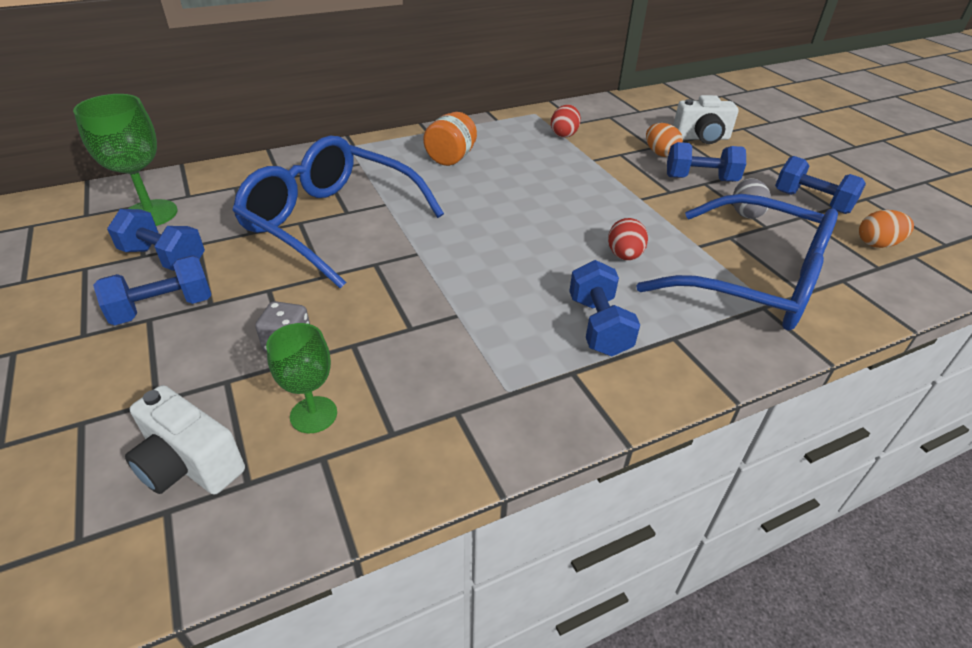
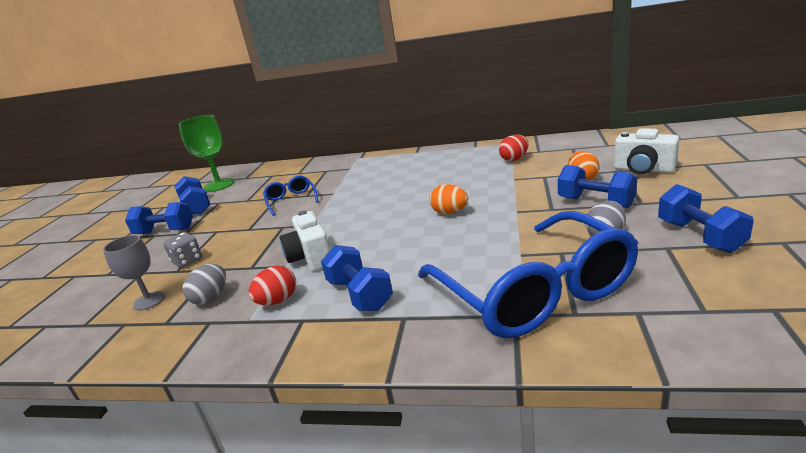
camera: 40 degrees right, 15 degrees down
white camera [125,385,245,495] -> white camera moved to [279,211,330,271]
blue glasses [232,136,444,289] -> blue glasses [263,175,319,216], size x0.44
green goblet [266,323,337,433] -> grey goblet [103,235,165,310]
orange jar [423,112,477,166] -> none
blue dumbbell [569,260,640,356] -> blue dumbbell turned 60 degrees counterclockwise [321,245,393,311]
red egg [608,218,648,260] -> red egg moved to [249,266,296,305]
orange egg [859,210,914,248] -> orange egg moved to [429,184,468,214]
none -> grey egg [182,264,226,305]

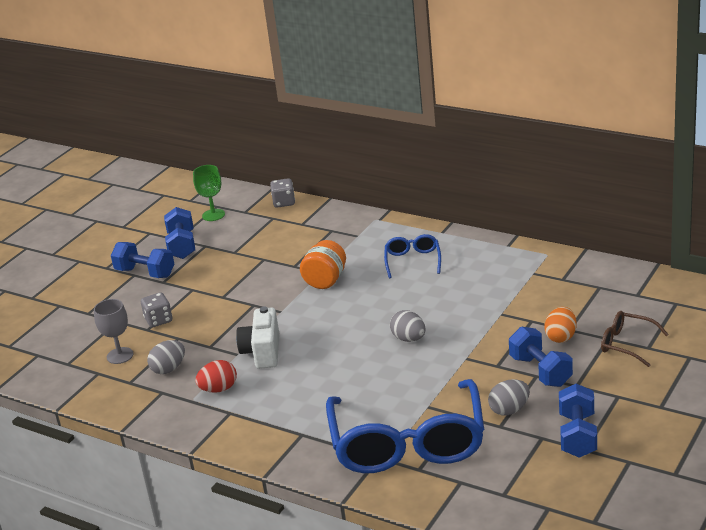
camera: 20 degrees right, 5 degrees up
green goblet [179,115,235,192] -> green goblet [193,165,225,221], size x0.64
blue glasses [263,175,319,216] -> blue glasses moved to [384,234,441,278]
blue dumbbell [321,245,393,311] -> none
orange egg [429,184,468,214] -> grey egg [390,310,425,342]
red egg [499,135,529,161] -> none
white camera [614,128,679,174] -> brown glasses [601,311,669,367]
none -> grey dice [270,178,295,208]
none -> orange jar [300,240,346,289]

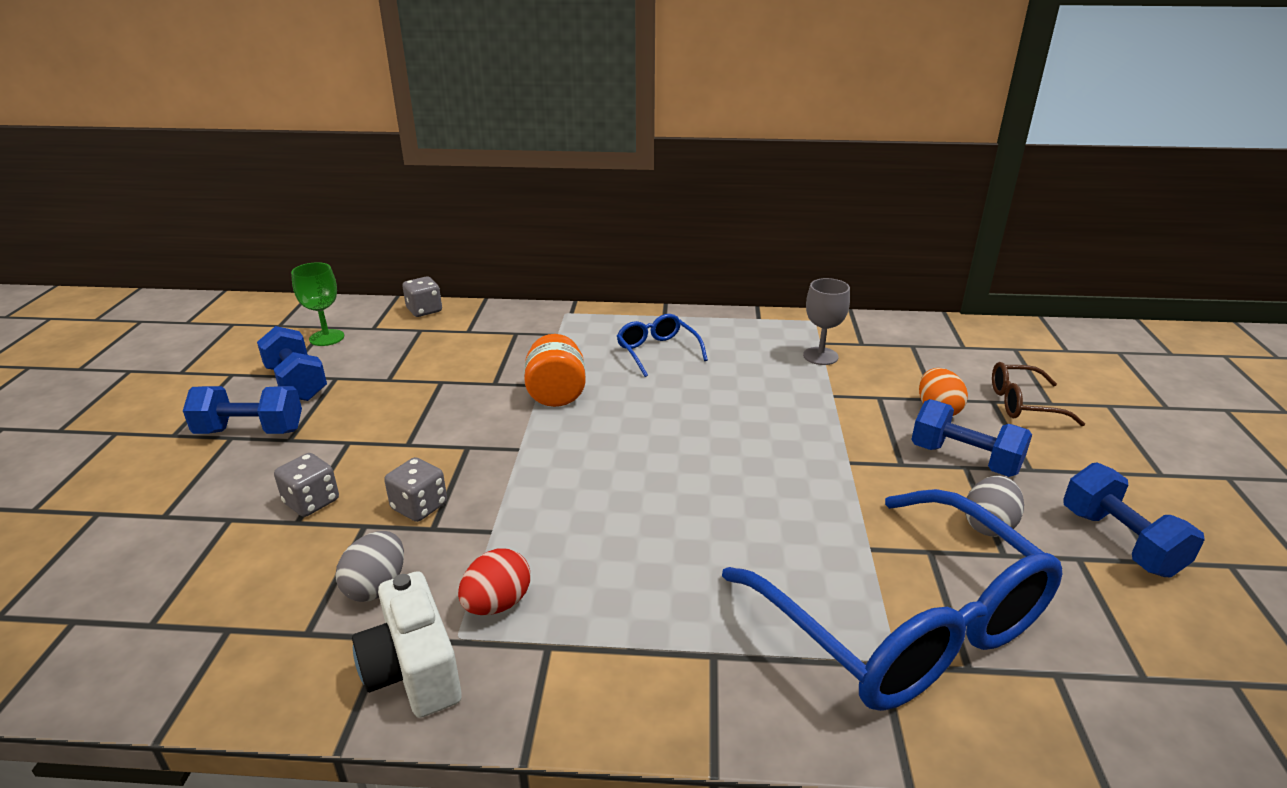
camera: 30 degrees left, 0 degrees up
grey goblet [94,299,133,364] -> grey goblet moved to [803,278,850,365]
white camera [236,306,279,369] -> white camera moved to [352,571,462,718]
grey egg [390,310,425,342] -> none
none -> grey dice [384,457,447,522]

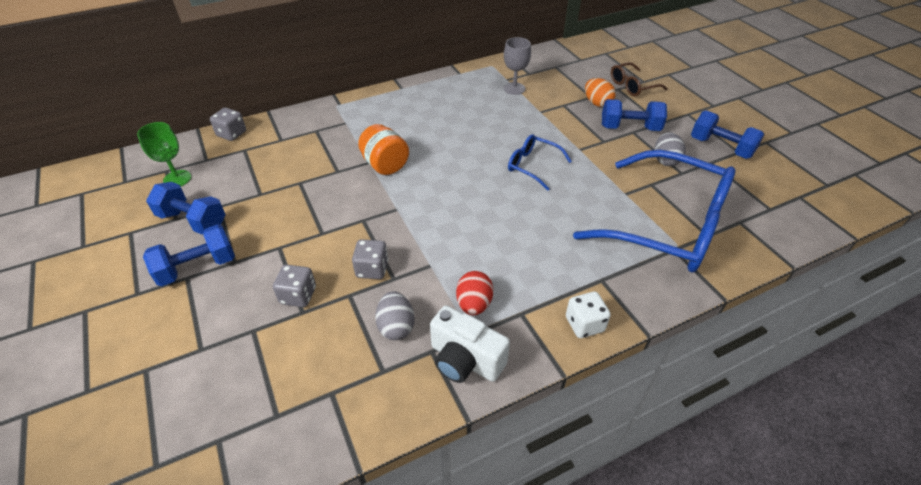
camera: 30 degrees left, 15 degrees up
blue glasses [617,314,708,377] -> blue glasses moved to [508,134,572,191]
none -> white dice [566,291,611,338]

